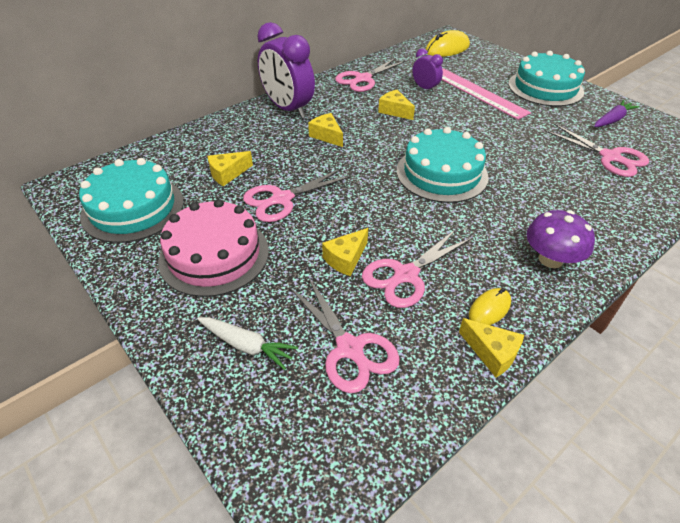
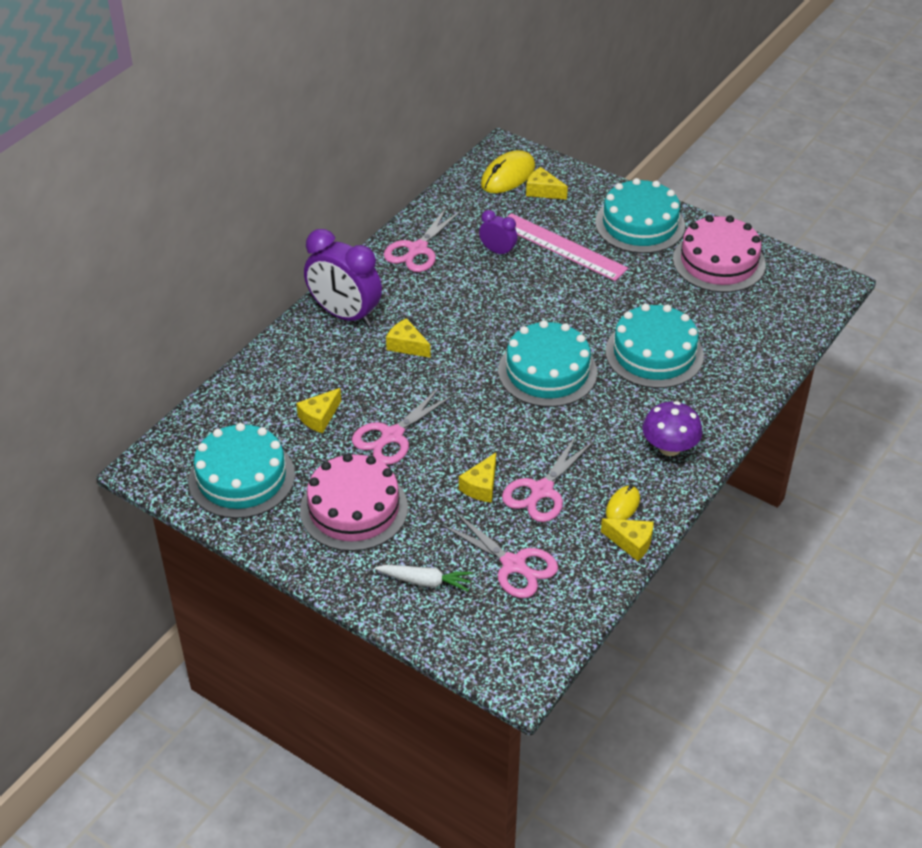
camera: 15 degrees left, 0 degrees up
yellow cheese [378,90,415,120] -> yellow cheese moved to [526,167,568,200]
pink scissors [545,124,649,177] -> none
purple carrot [594,100,639,127] -> pink cake [673,215,766,293]
none -> turquoise cake [605,304,704,388]

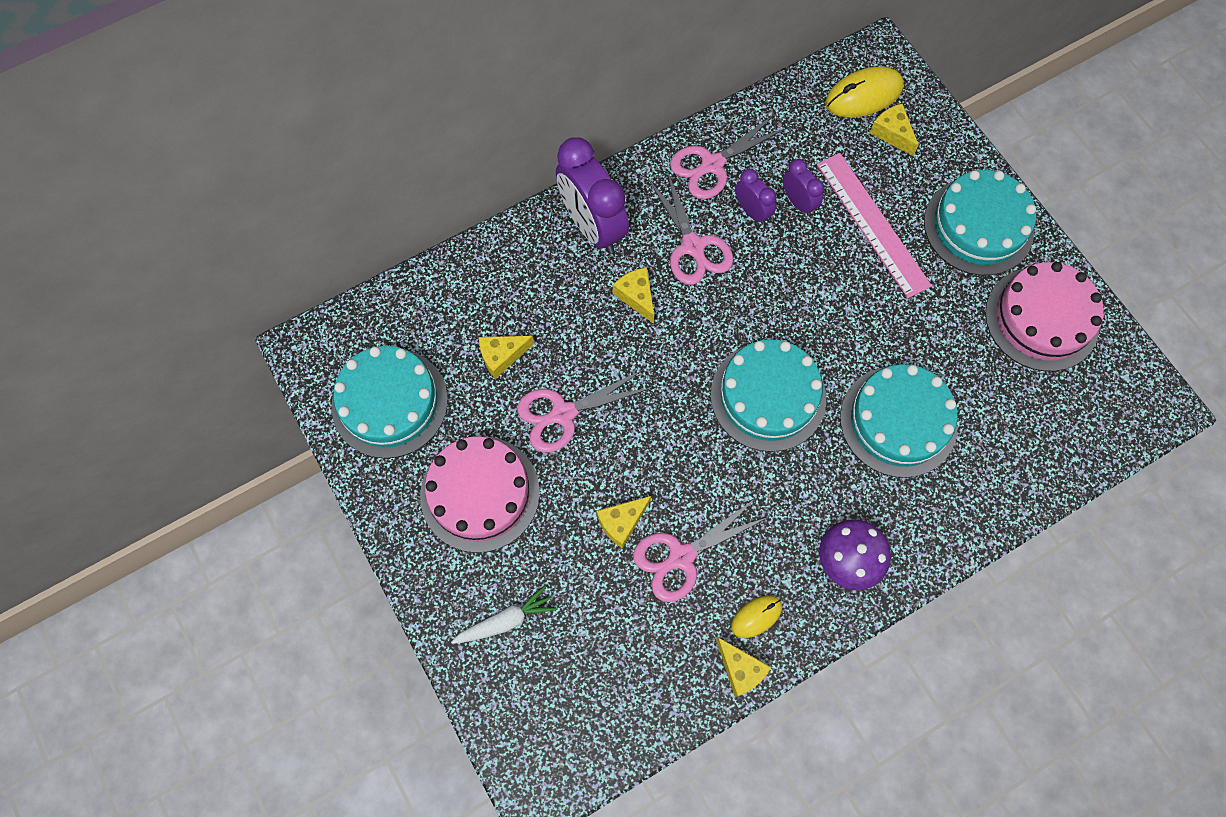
camera: 25 degrees right, 25 degrees up
white carrot [375,565,473,591] -> white carrot turned 60 degrees counterclockwise [451,585,556,644]
pink scissors [441,512,558,598] -> pink scissors moved to [648,171,733,285]
none -> purple clock [735,169,776,224]

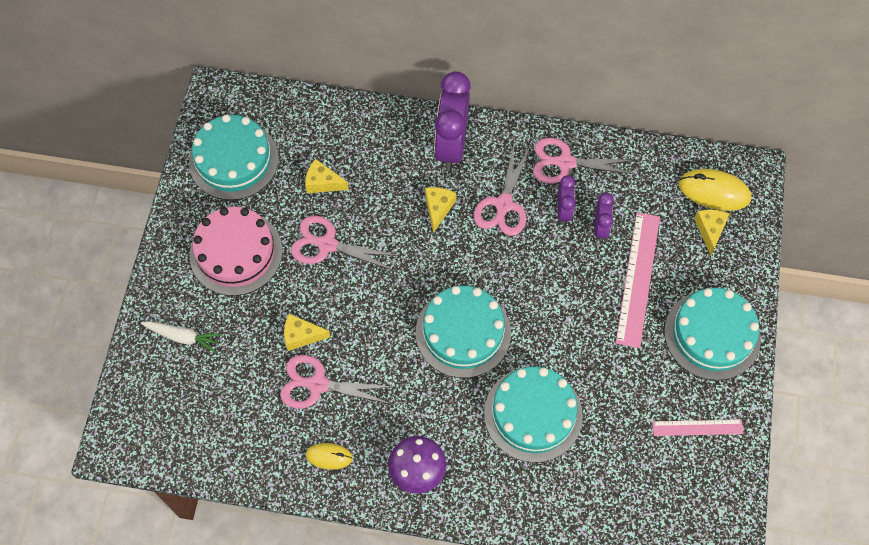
camera: 40 degrees right, 5 degrees down
yellow cheese [716,637,771,697] -> none
pink cake [985,262,1104,371] -> pink ruler [652,419,744,436]

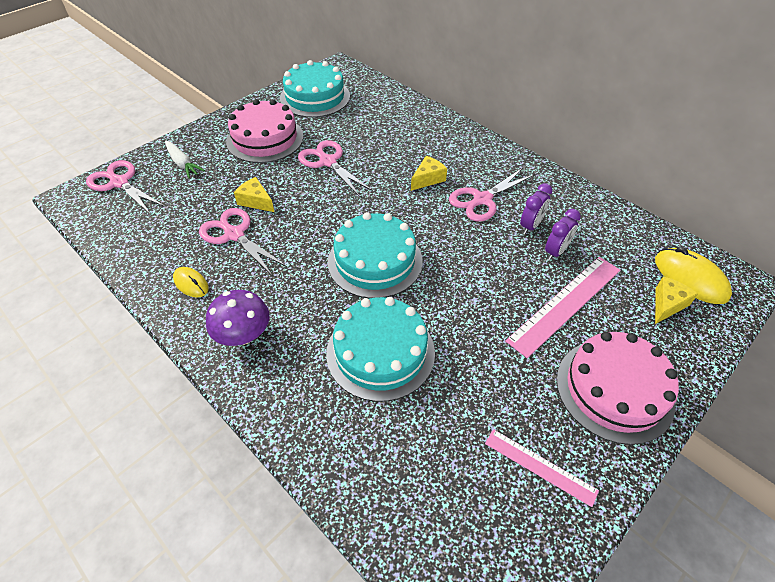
camera: 35 degrees right, 15 degrees down
yellow cheese [305,159,349,193] -> none
purple clock [434,71,471,170] -> none
pink scissors [533,138,637,184] -> pink scissors moved to [86,160,165,215]
turquoise cake [664,288,761,380] -> pink cake [557,332,679,445]

